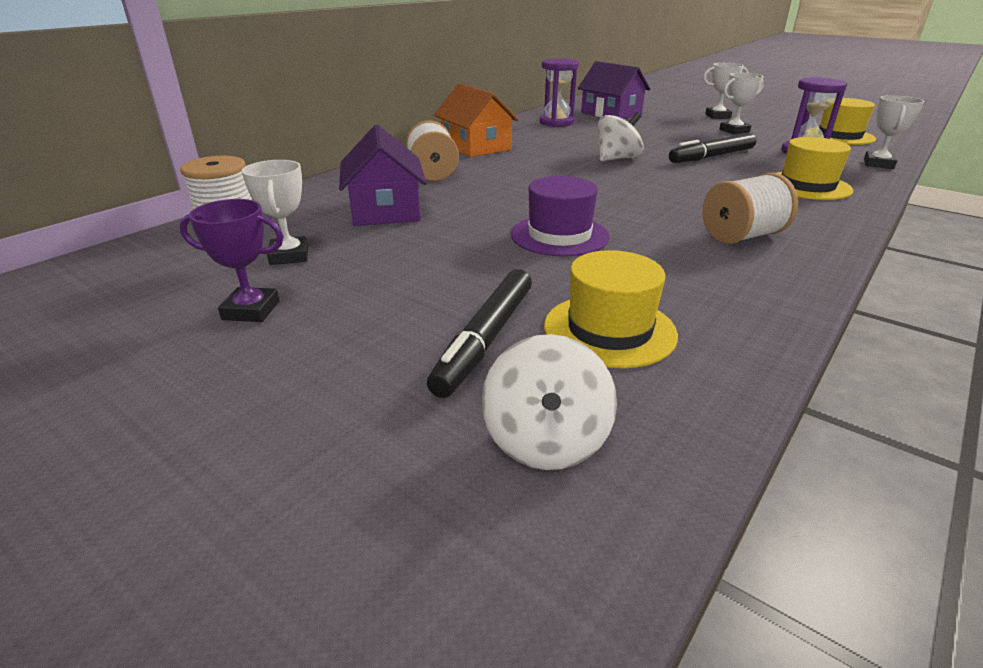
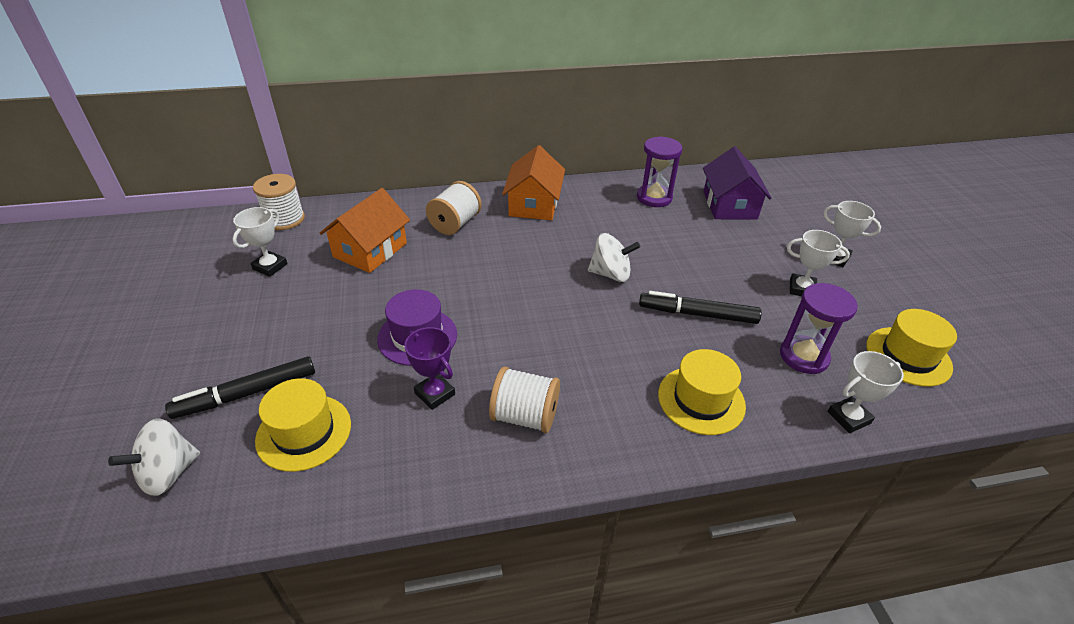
camera: 40 degrees right, 10 degrees up
purple trophy [179,199,284,322] -> purple trophy moved to [404,327,455,410]
purple house [339,125,427,226] -> orange house [320,188,410,273]

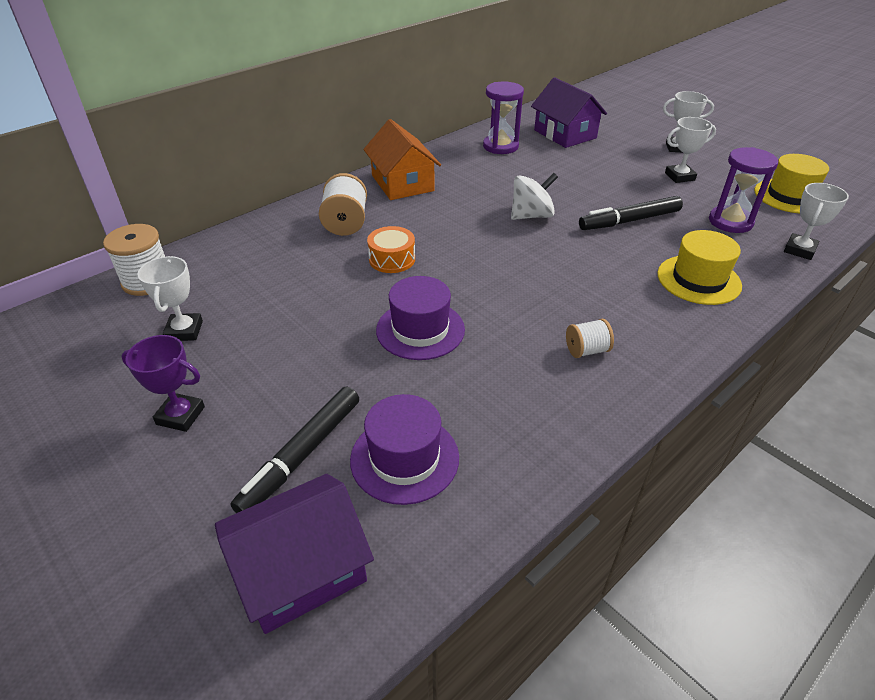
camera: 30 degrees left, 0 degrees up
white spinning top [108,418,200,496] -> purple house [215,474,374,634]
yellow hat [255,378,351,472] -> purple hat [350,394,459,505]
orange house [320,188,410,273] -> none
purple trophy [404,327,455,410] -> purple trophy moved to [121,335,205,432]
white spool [489,367,560,433] -> white spool [566,319,614,358], size x0.60
none -> orange drum [367,226,415,273]

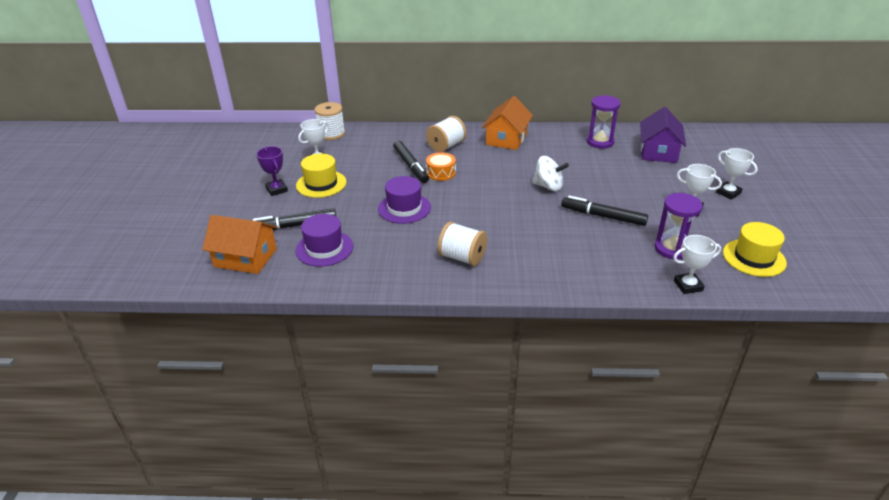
camera: 45 degrees right, 5 degrees down
purple house [215,474,374,634] -> orange house [202,215,277,274]
white spool [566,319,614,358] -> white spool [438,222,487,266], size x1.66
yellow hat [657,230,742,305] -> yellow hat moved to [296,154,346,198]
none -> black marker [393,141,429,183]

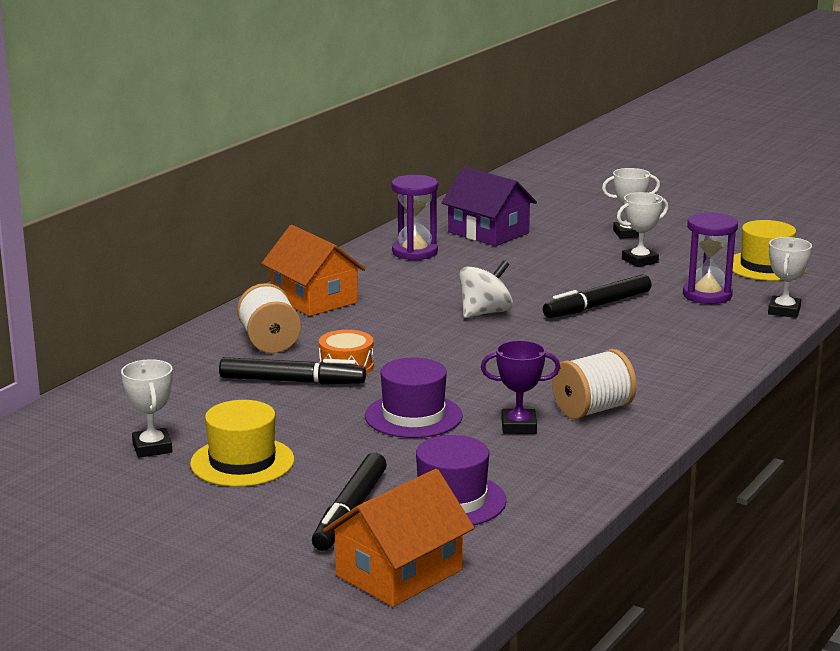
camera: 60 degrees left, 15 degrees down
purple trophy [256,146,288,196] -> purple trophy moved to [481,340,560,434]
white spool [314,102,345,140] -> none

